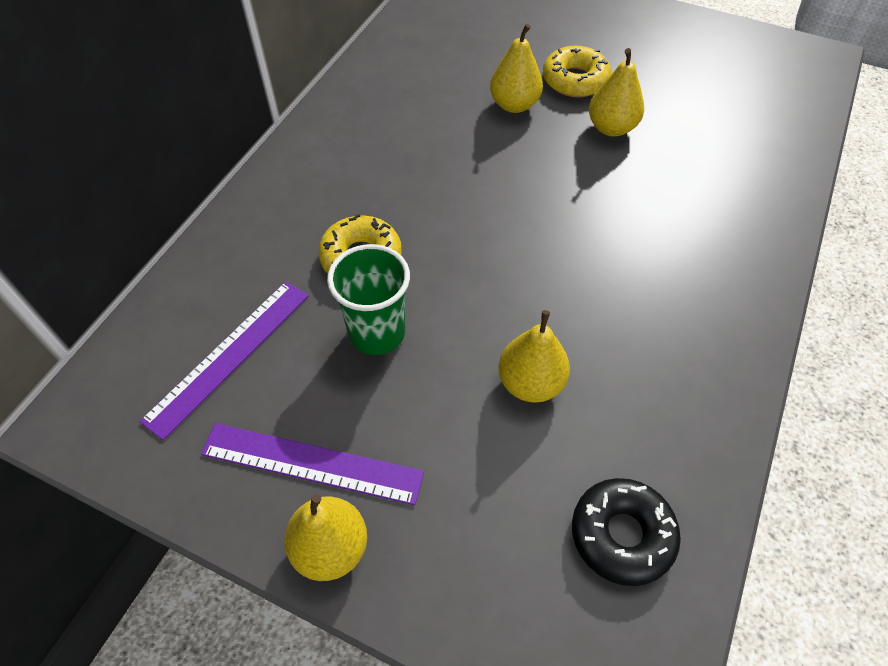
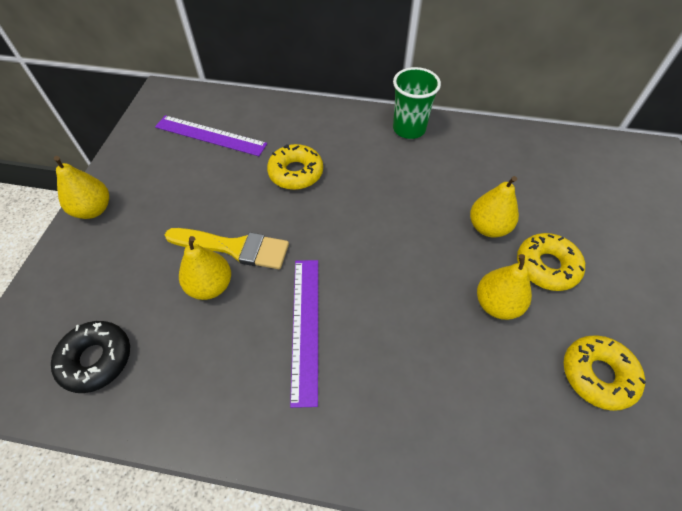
camera: 75 degrees right, 0 degrees up
purple ruler [201,423,424,505] -> purple ruler moved to [290,260,318,408]
green cup [327,244,410,355] -> green cup moved to [393,67,441,139]
none -> yellow brush [165,228,289,269]
none -> yellow donut [564,335,646,411]

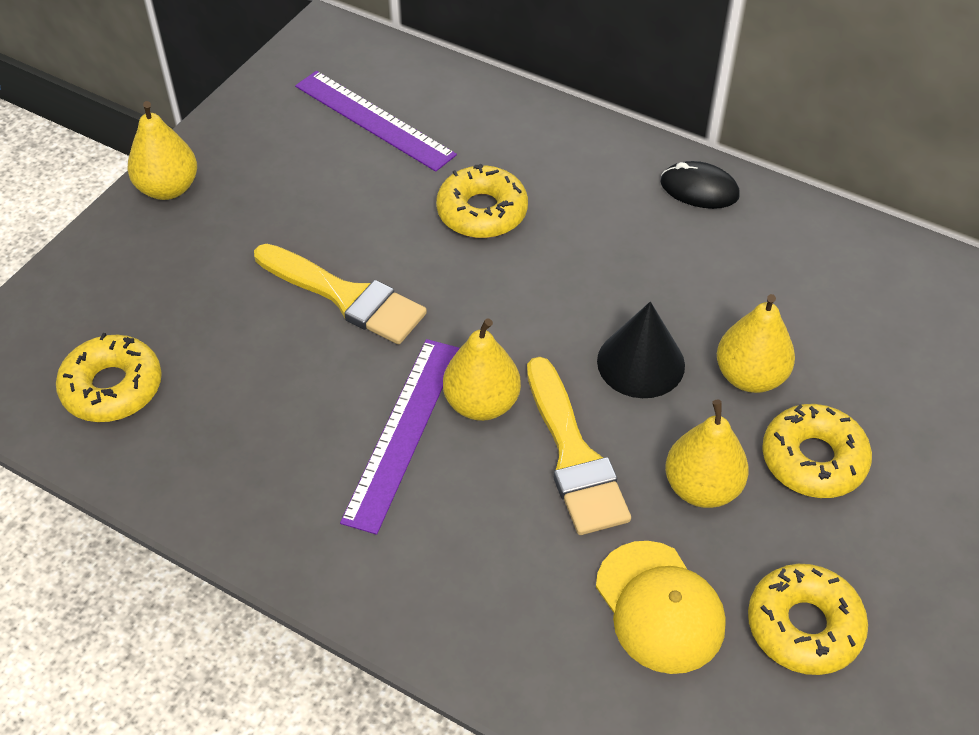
camera: 20 degrees right, 5 degrees down
black donut [51,321,130,393] -> yellow donut [56,333,162,422]
yellow pear [179,236,231,300] -> yellow pear moved to [443,318,521,421]
green cup [393,67,441,139] -> black mouse [661,161,740,209]
none -> yellow brush [527,357,631,535]
none -> yellow cap [596,541,726,674]
none -> black cone [597,302,685,398]

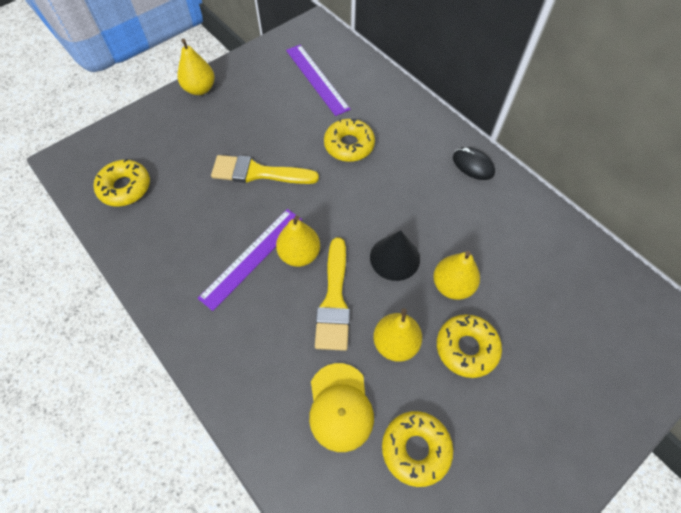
camera: 20 degrees right, 10 degrees up
yellow brush [254,244,427,344] -> yellow brush turned 135 degrees clockwise [211,155,319,184]

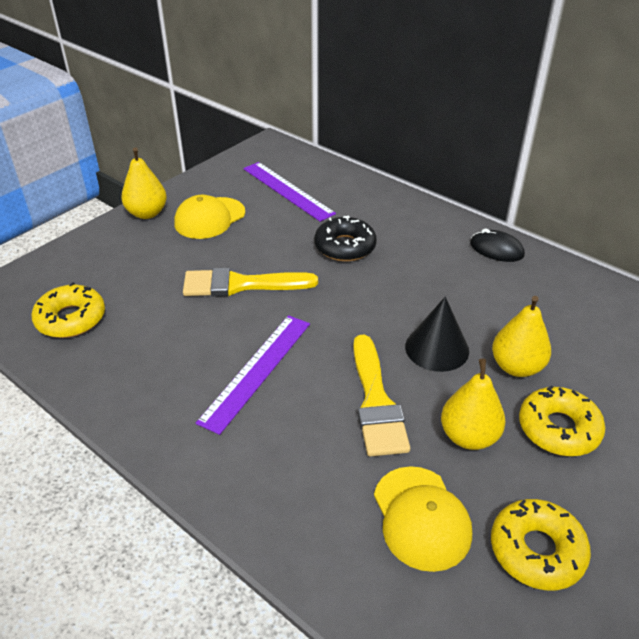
camera: 10 degrees left, 20 degrees down
yellow pear [276,215,320,267] -> none
yellow donut [324,118,375,162] -> black donut [314,215,377,261]
none -> yellow cap [174,195,245,239]

